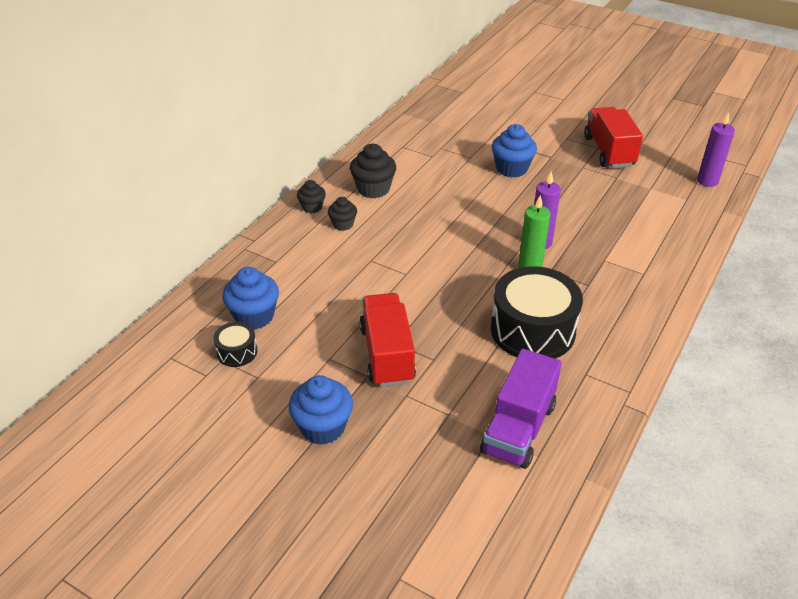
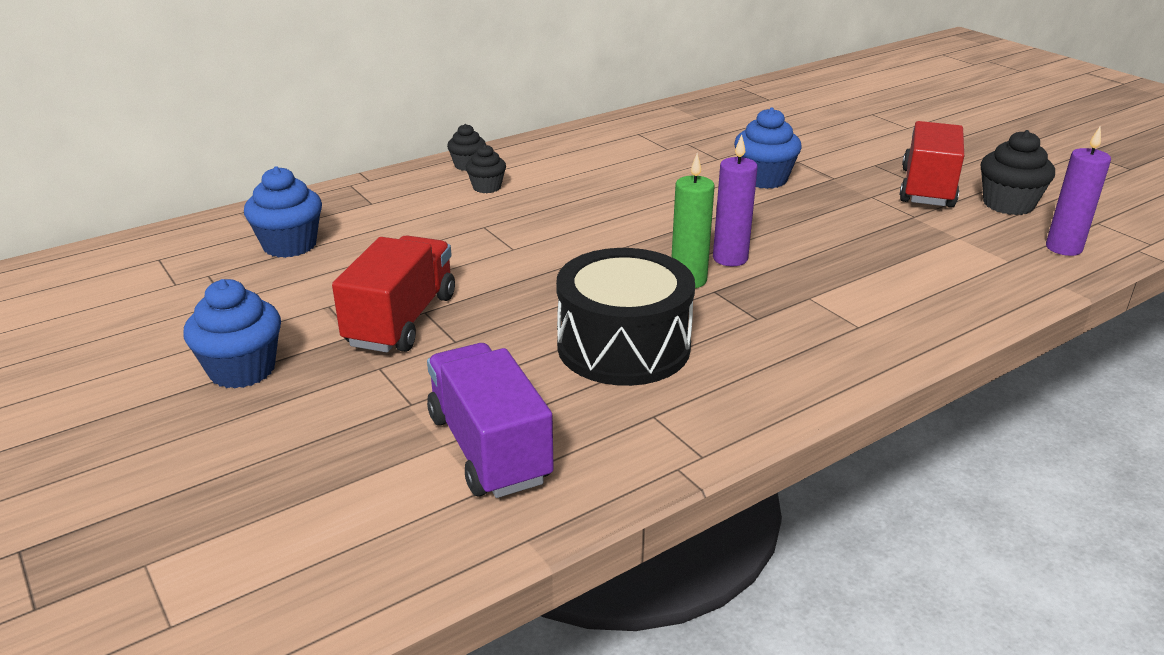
camera: 25 degrees right, 10 degrees down
black drum [213,322,257,367] -> none
black cupcake [350,144,396,198] -> black cupcake moved to [981,130,1055,215]
purple truck [480,349,562,469] -> purple truck turned 105 degrees clockwise [427,343,554,498]

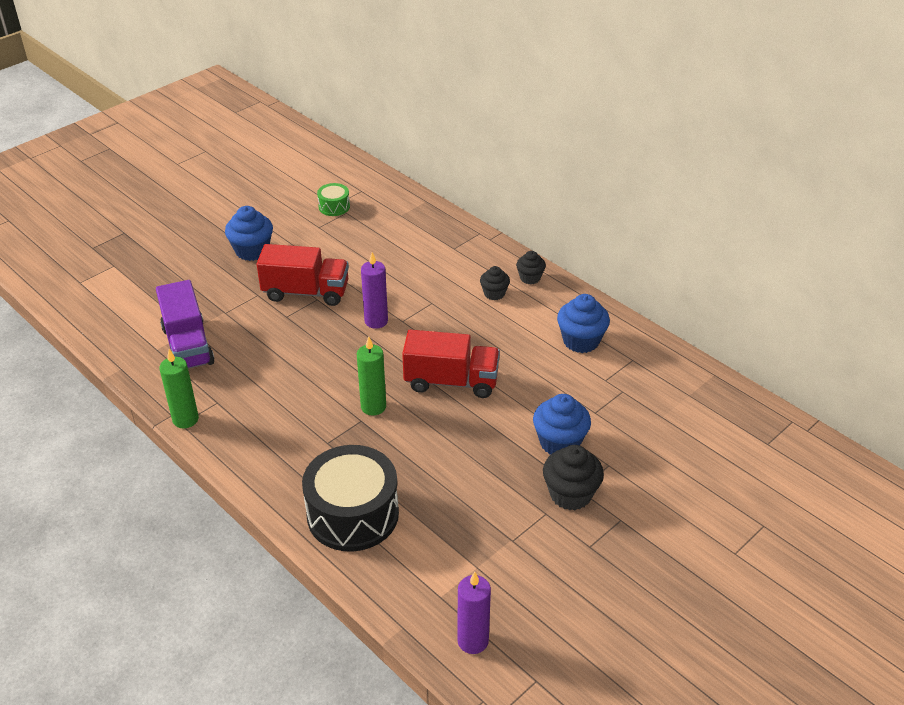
camera: 80 degrees right, 10 degrees up
blue cupcake [244,166,322,258] -> blue cupcake moved to [557,294,610,353]
purple truck [427,343,554,498] -> purple truck turned 105 degrees clockwise [156,280,214,369]
black drum [556,248,695,386] -> black drum moved to [302,445,399,552]
purple candle [713,135,758,266] -> purple candle moved to [361,252,388,329]
red truck [900,121,964,208] -> red truck moved to [402,330,500,398]
black cupcake [981,130,1055,215] -> black cupcake moved to [543,445,604,510]
none -> green candle [159,349,199,428]
none -> green drum [317,183,350,216]

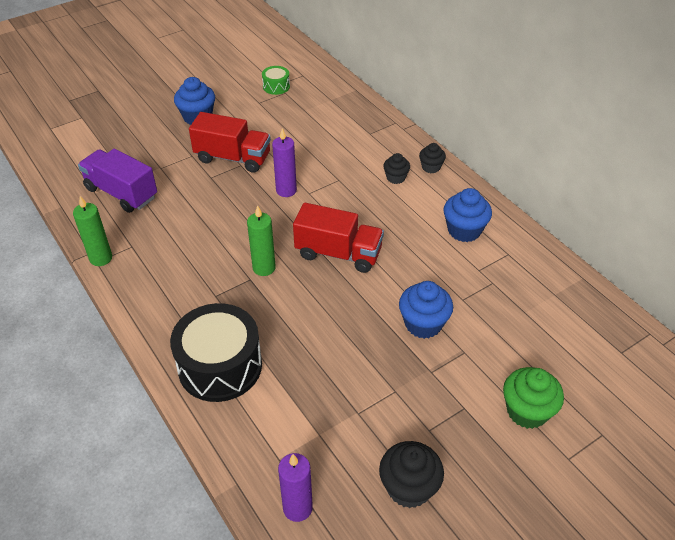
camera: 10 degrees right, 5 degrees up
purple truck [156,280,214,369] -> purple truck turned 135 degrees clockwise [78,149,157,213]
black cupcake [543,445,604,510] -> black cupcake moved to [379,441,444,508]
none -> green cupcake [503,367,564,429]

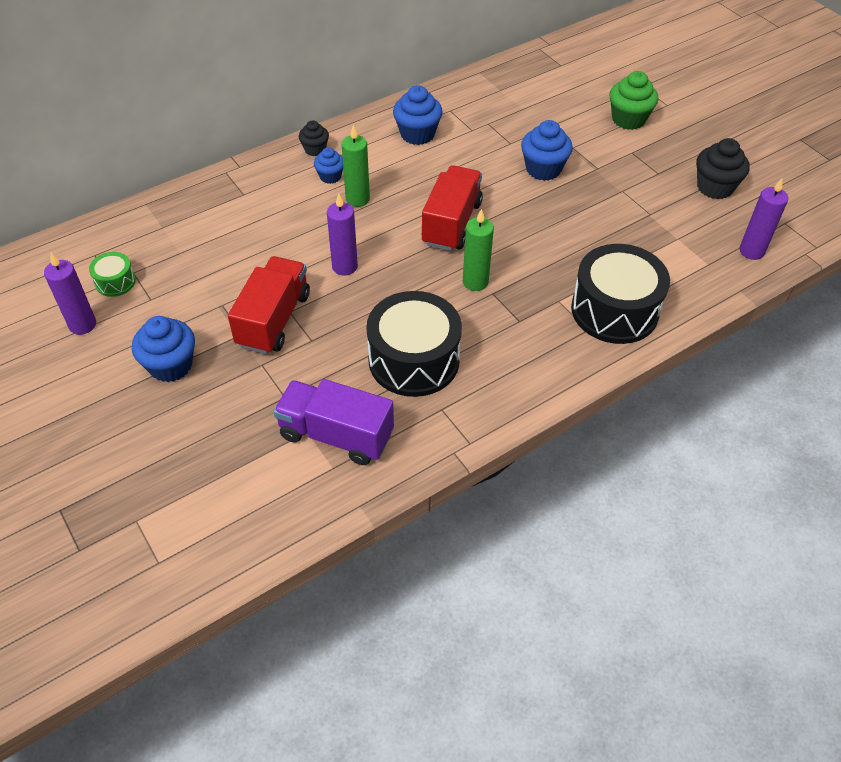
camera: 90 degrees left, 5 degrees up
green candle [73,196,112,266] -> green candle moved to [342,125,370,207]
purple truck [78,149,157,213] -> purple truck turned 75 degrees clockwise [273,379,394,465]
black cupcake [383,153,410,184] -> blue cupcake [314,147,343,184]
none -> purple candle [44,253,96,335]
none -> black drum [366,291,462,397]

